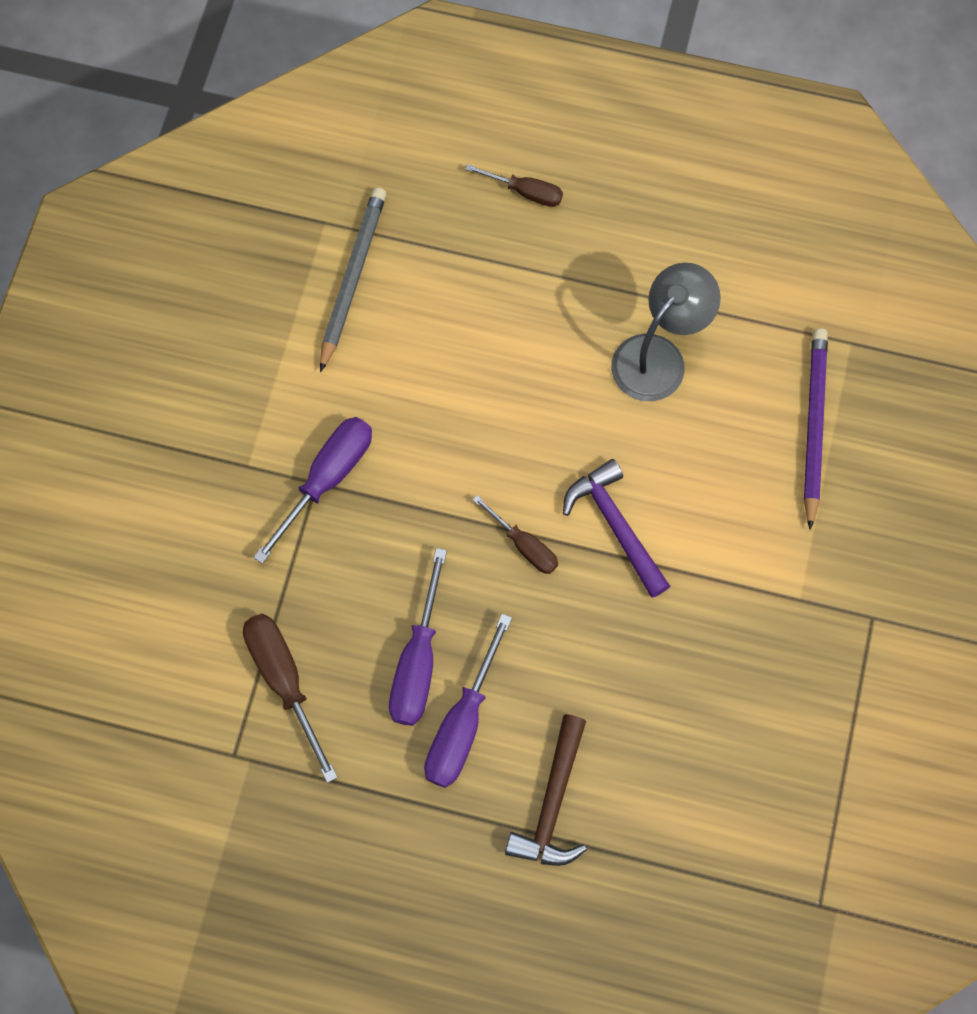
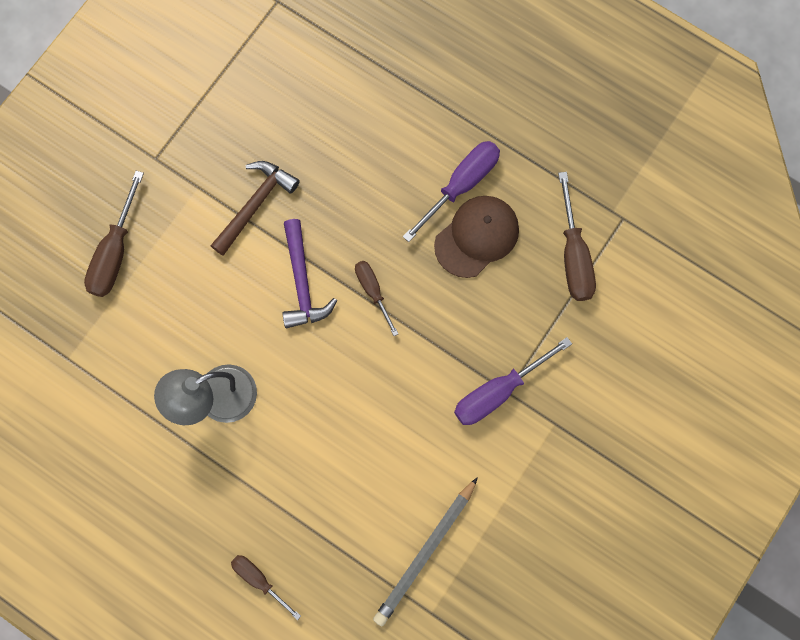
camera: 160 degrees left, 5 degrees up
purple screwdriver [389,548,447,726] -> brown cap [434,196,519,278]
brown hammer [505,714,587,866] -> brown hammer moved to [210,161,300,256]
purple pencil [804,328,828,530] -> none
none -> brown screwdriver [84,171,144,297]

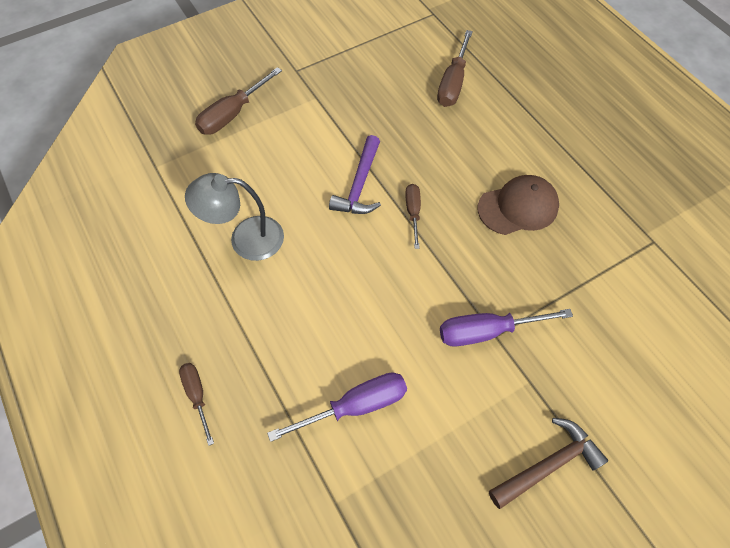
camera: 25 degrees right, 15 degrees down
brown hammer [210,161,300,256] -> brown hammer moved to [489,418,608,509]
grey pencil [373,477,478,626] -> none
purple screwdriver [403,141,500,242] -> purple screwdriver moved to [267,372,407,442]
brown screwdriver [558,172,596,301] -> brown screwdriver moved to [437,30,473,107]

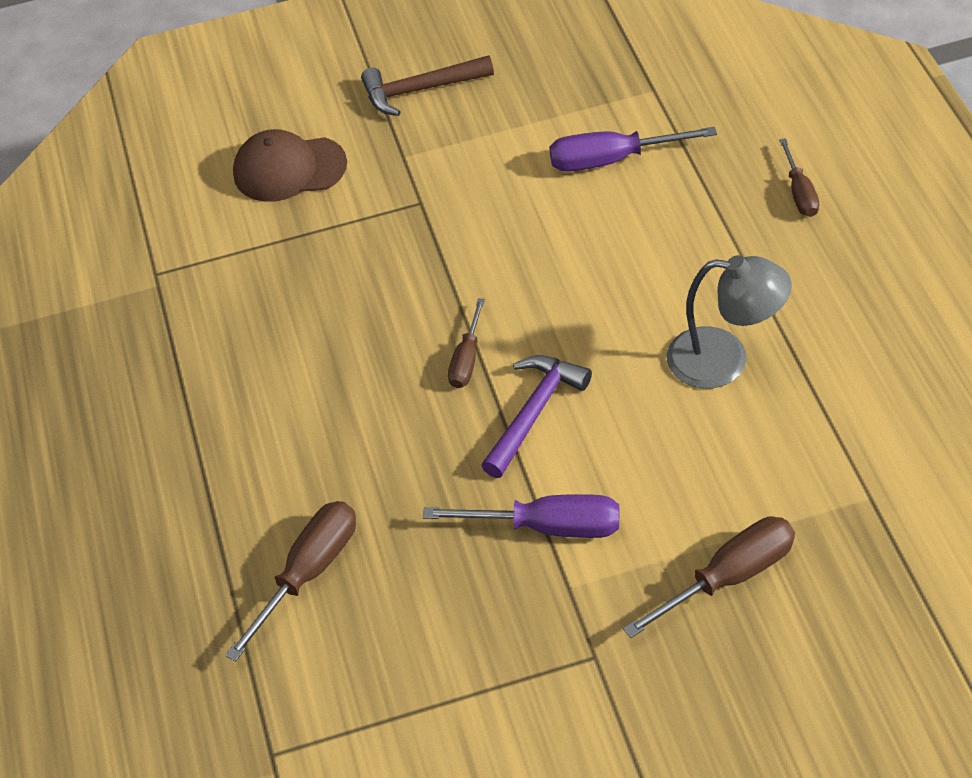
camera: 160 degrees left, 10 degrees down
purple screwdriver [440,309,573,347] -> purple screwdriver moved to [423,494,619,538]
brown cap [478,175,559,235] -> brown cap moved to [233,129,347,202]

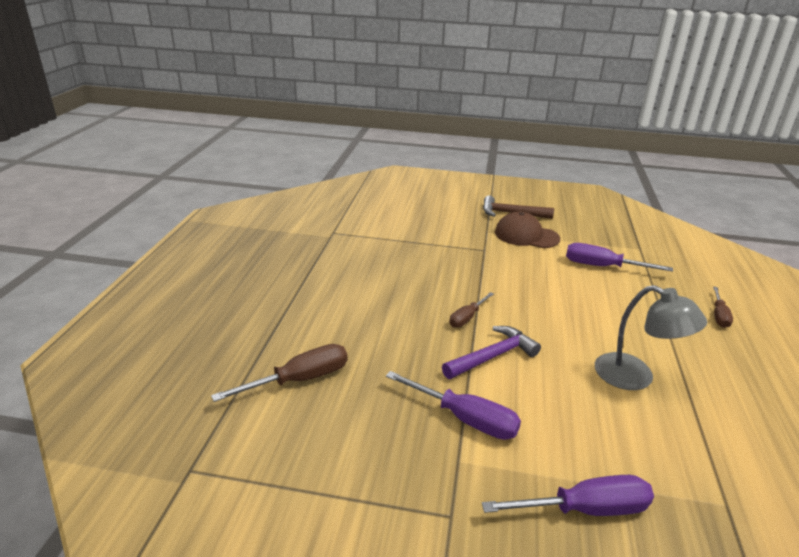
camera: 20 degrees right, 20 degrees down
brown cap [233,129,347,202] -> brown cap moved to [495,211,560,248]
brown screwdriver [623,516,795,638] -> purple screwdriver [482,475,654,516]

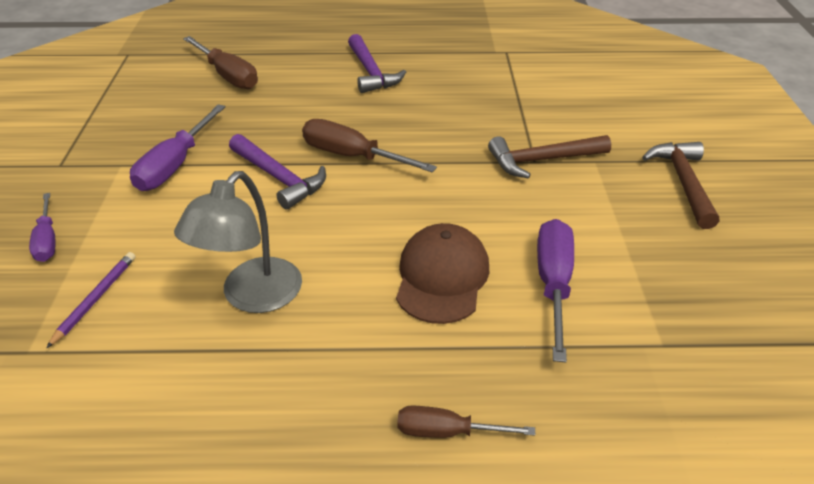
camera: 80 degrees right, 10 degrees up
brown screwdriver [449,292,494,328] -> brown screwdriver [302,119,437,173], size x1.62
purple screwdriver [482,475,654,516] -> purple screwdriver [29,193,56,262], size x0.62
brown cap [495,211,560,248] -> brown cap moved to [396,223,489,324]
none -> purple pencil [46,252,135,349]
none -> purple hammer [348,34,406,93]
none -> brown hammer [488,135,611,179]

